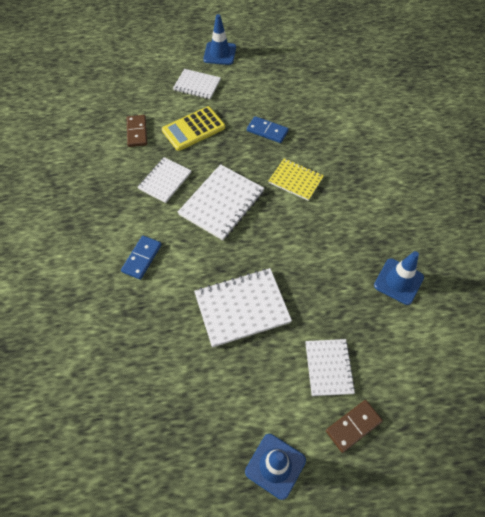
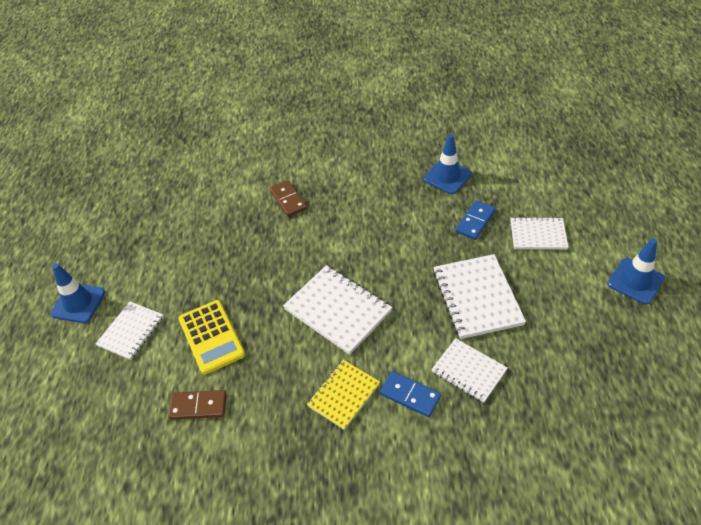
camera: 80 degrees left, 10 degrees down
white notebook [138,157,191,203] -> white notebook moved to [431,338,508,403]
blue domino [247,116,289,143] -> blue domino moved to [455,200,495,240]
yellow notebook [269,158,324,201] -> yellow notebook moved to [307,360,380,430]
brown domino [326,400,383,453] -> brown domino moved to [269,180,307,217]

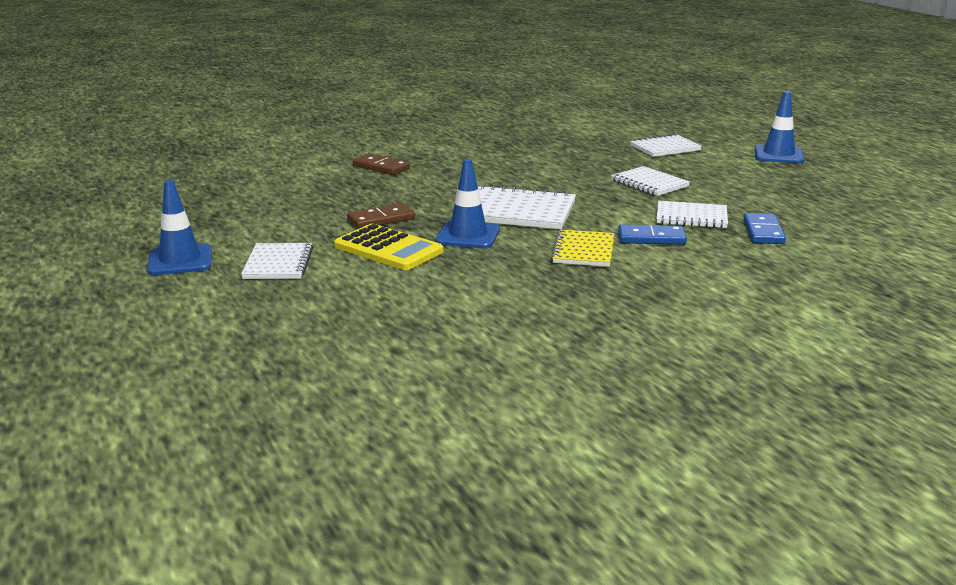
camera: 30 degrees left, 25 degrees down
brown domino [168,390,227,420] -> brown domino moved to [347,203,415,229]
blue traffic cone [423,134,472,194] -> blue traffic cone moved to [435,159,500,248]
white notebook [433,254,526,339] -> white notebook [611,166,690,196], size x0.64
blue domino [455,200,495,240] -> blue domino moved to [743,213,786,244]

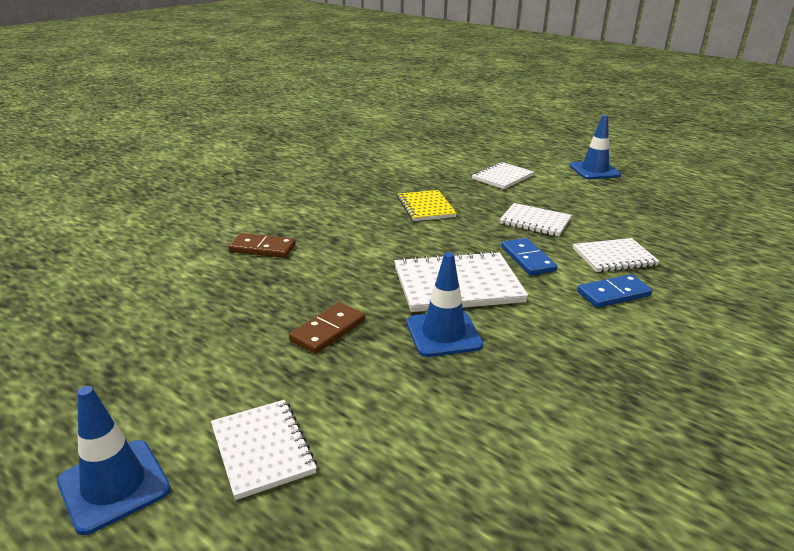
camera: 25 degrees left, 5 degrees up
yellow calculator [334,224,443,270] -> none
yellow notebook [551,230,614,267] -> yellow notebook moved to [398,190,457,221]
blue domino [743,213,786,244] -> blue domino moved to [501,238,557,276]

